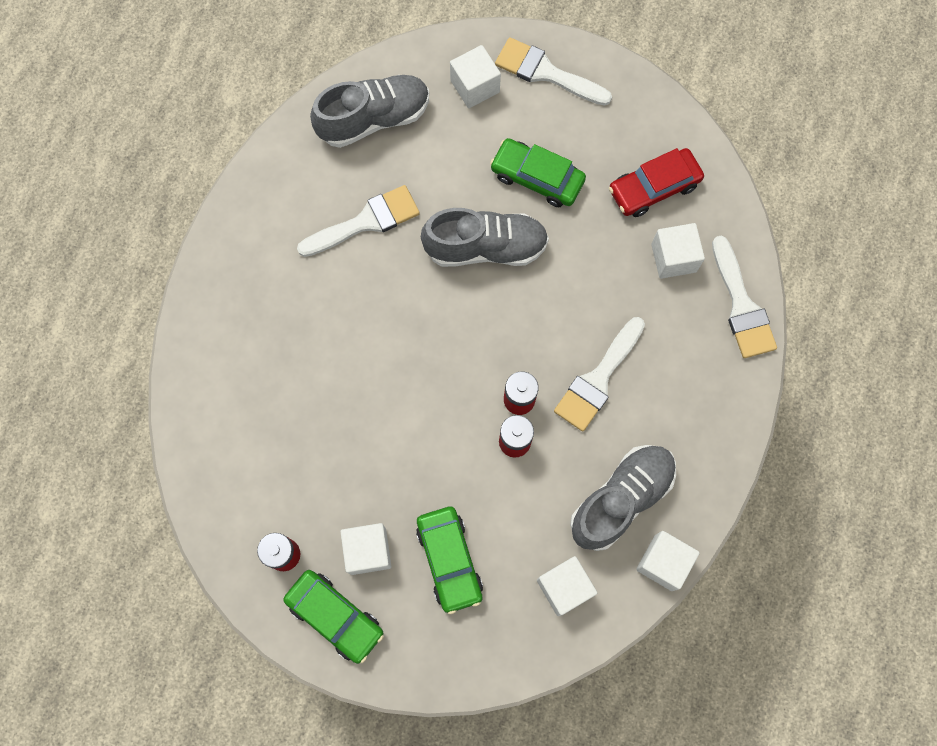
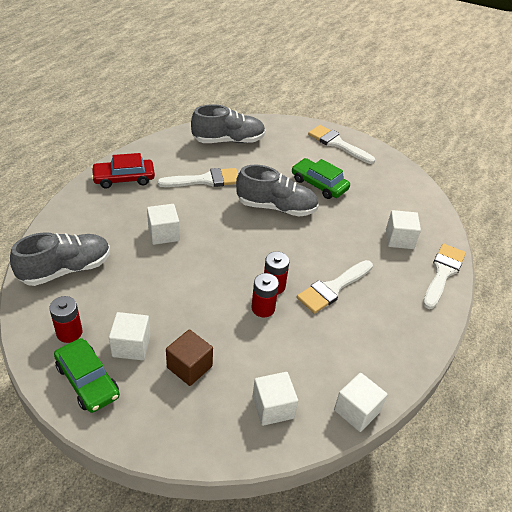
camera: 10 degrees right, 30 degrees down
green car [416,507,483,614] -> brown cube [166,329,213,386]
white cube [450,45,501,108] -> white cube moved to [147,204,180,245]
grey shoe [570,445,676,551] -> grey shoe moved to [10,232,110,286]
red car [609,148,704,217] -> red car moved to [91,153,155,188]
white brush [712,236,777,358] -> white brush turned 150 degrees counterclockwise [423,244,466,309]

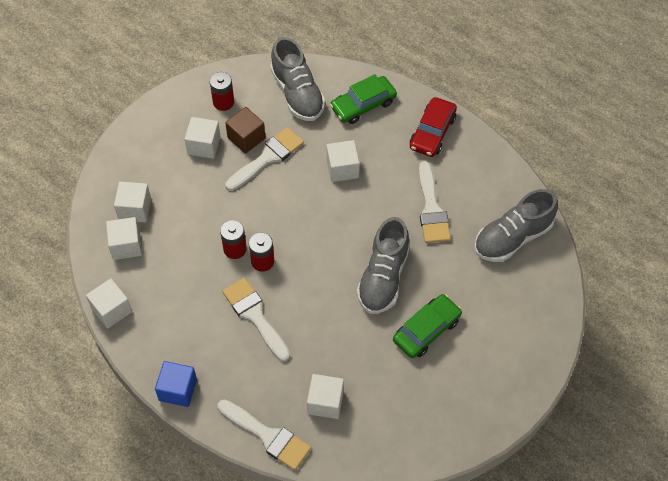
camera: 100 degrees right, 15 degrees up
green car [54,338,120,413] -> green car moved to [330,74,397,124]
red car [91,153,155,188] -> red car turned 150 degrees counterclockwise [410,97,457,157]
brown cube [166,329,213,386] -> brown cube moved to [225,107,266,154]
grey shoe [191,104,266,143] -> grey shoe turned 60 degrees clockwise [474,189,558,262]
white brush [308,125,375,164] -> white brush moved to [226,127,304,191]
none -> white cube [114,181,151,222]
none -> blue cube [155,361,197,407]

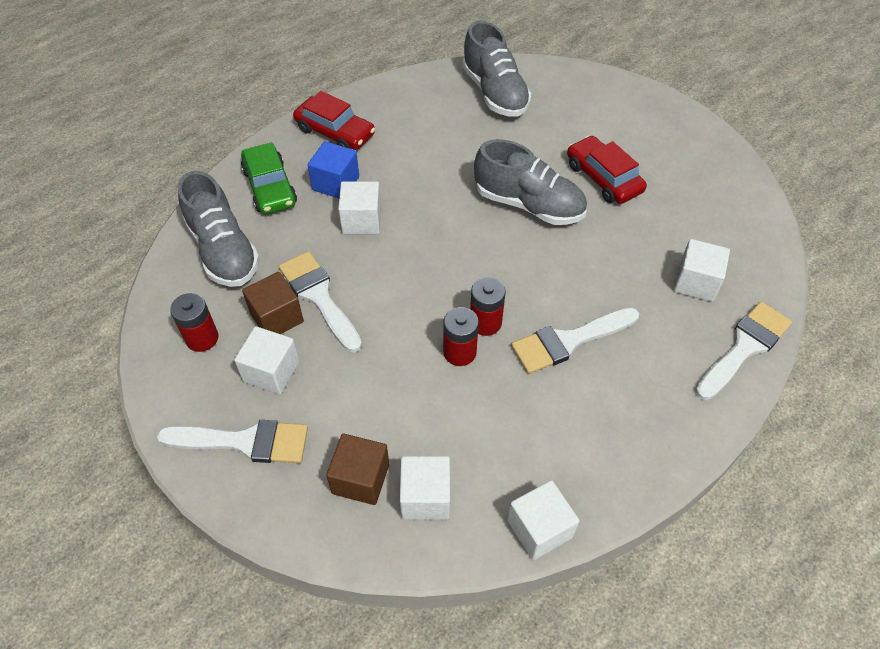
camera: 80 degrees left, 5 degrees down
white cube [114,181,151,222] -> brown cube [326,434,389,505]
blue cube [155,361,197,407] -> blue cube moved to [308,141,359,198]
grey shoe [270,37,325,121] -> grey shoe turned 75 degrees clockwise [178,171,260,287]
green car [393,294,462,358] -> red car [567,136,647,204]
white brush [419,161,451,243] -> white brush moved to [157,420,308,463]

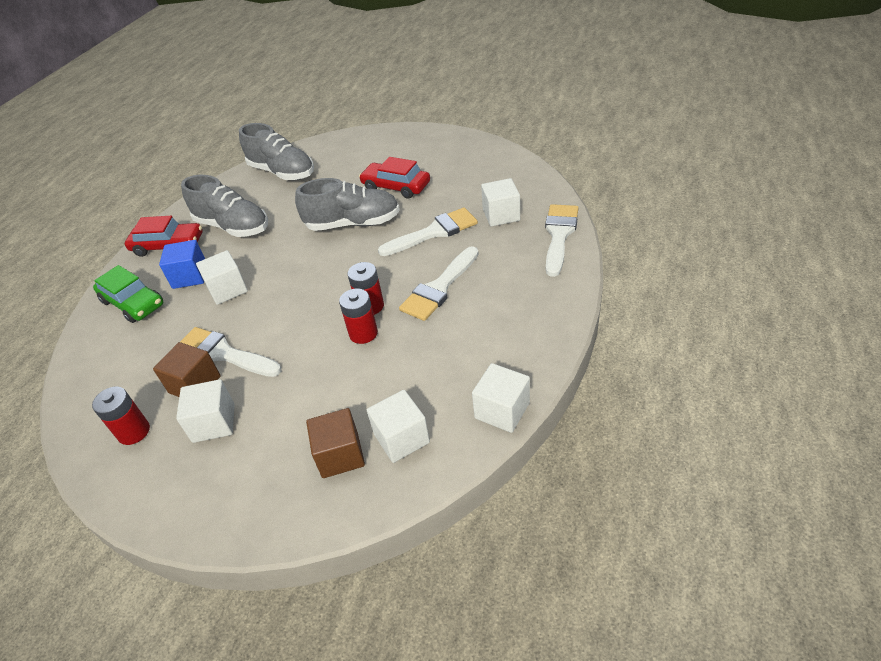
camera: 25 degrees left, 10 degrees down
white brush [157,420,308,463] -> white brush moved to [378,207,478,256]
grey shoe [178,171,260,287] -> grey shoe moved to [181,175,268,237]

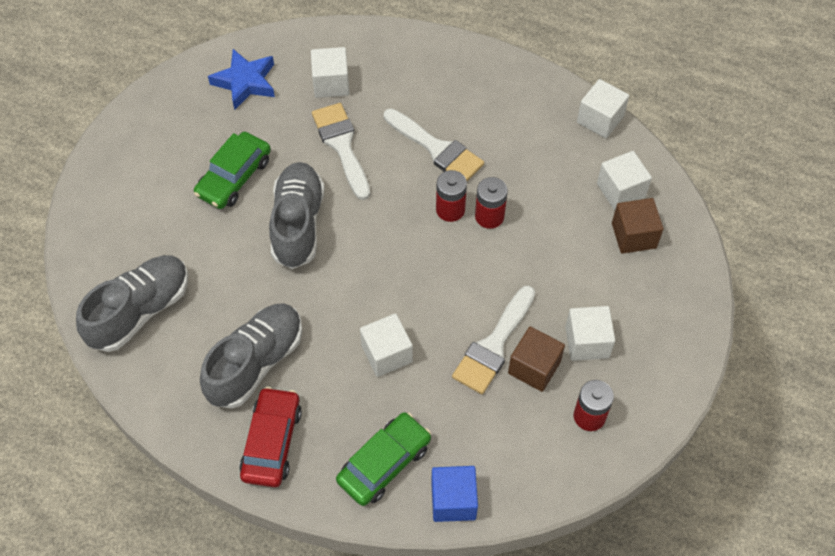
camera: 90 degrees left, 15 degrees up
blue cube [159,240,205,289] -> blue cube moved to [431,466,478,522]
red car [359,157,430,199] -> green car [194,132,271,209]
white brush [545,204,579,277] -> none
none -> blue star [208,49,275,110]

